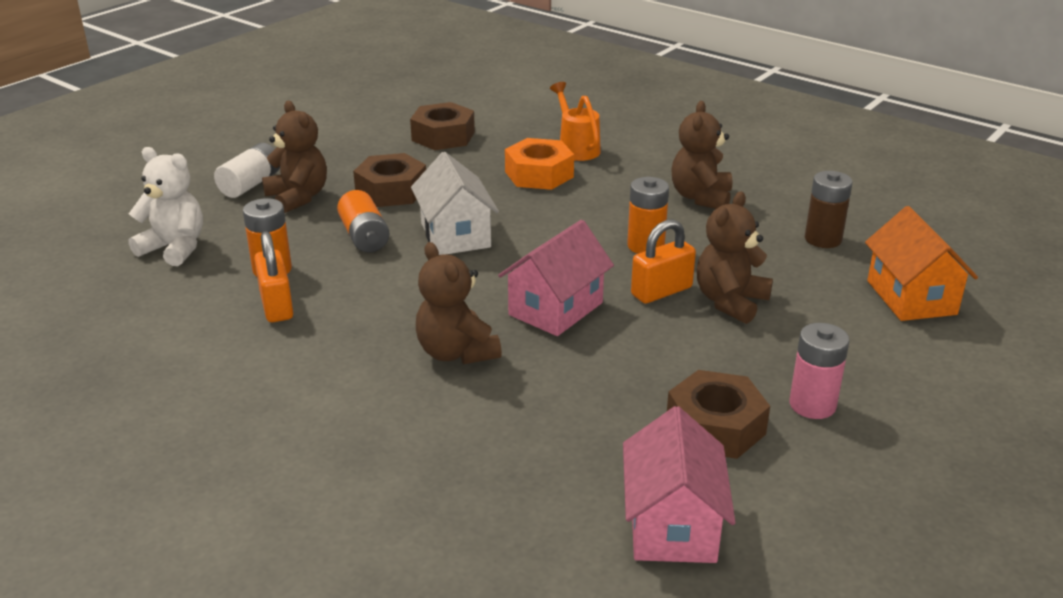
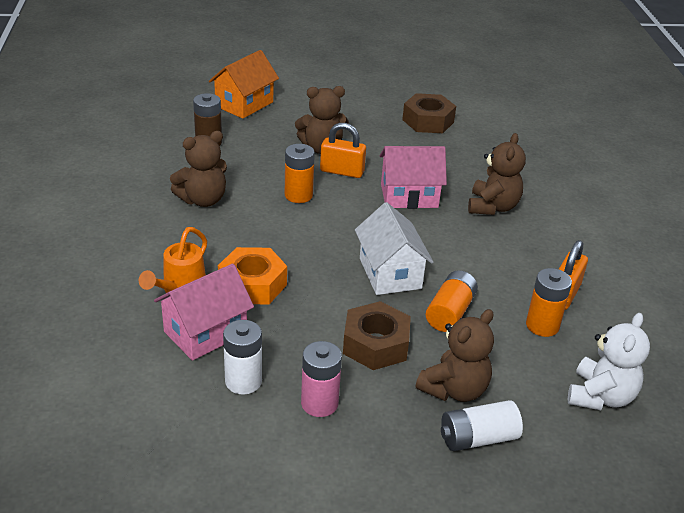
camera: 135 degrees left, 5 degrees up
white teddy bear [128,147,203,266] -> white teddy bear turned 135 degrees counterclockwise [568,313,650,410]
brown teddy bear [262,101,327,213] -> brown teddy bear turned 150 degrees counterclockwise [416,309,494,402]
brown nut [410,102,475,150] -> white battery [223,320,262,395]
white house [411,152,499,255] -> white house turned 45 degrees counterclockwise [355,202,434,295]
pink house [623,406,736,563] -> pink house moved to [154,264,254,361]
pink battery [789,323,849,419] -> pink battery moved to [301,341,342,417]

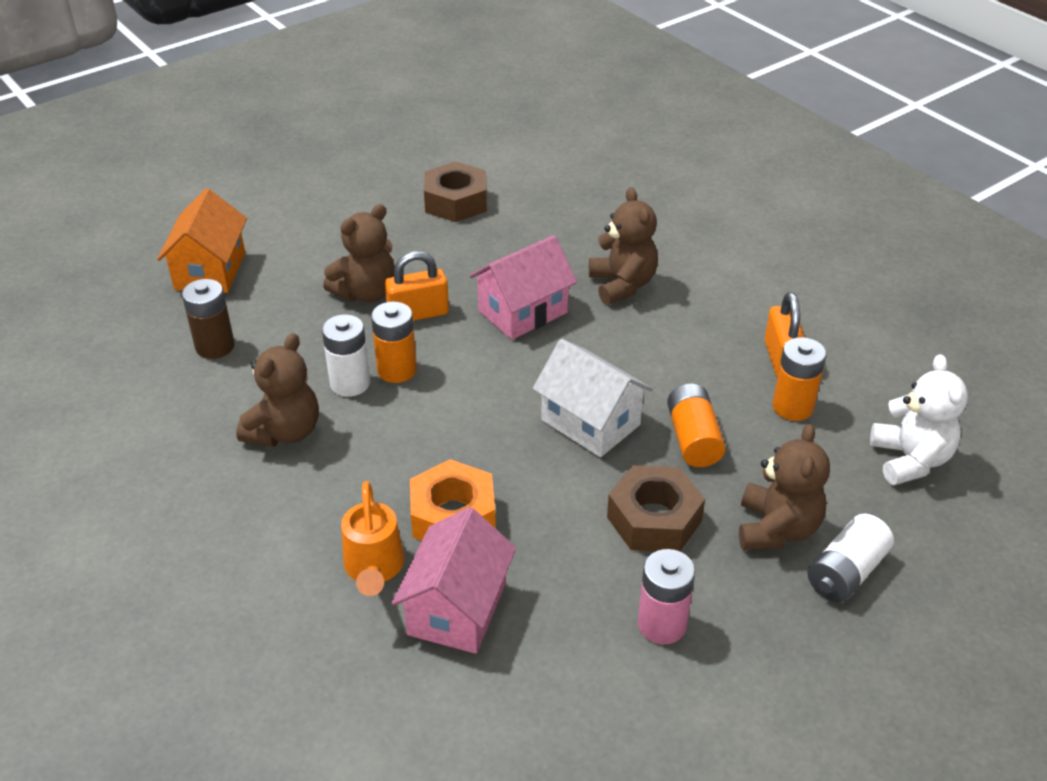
camera: 30 degrees left, 5 degrees up
white battery [223,320,262,395] -> white battery moved to [322,314,370,397]

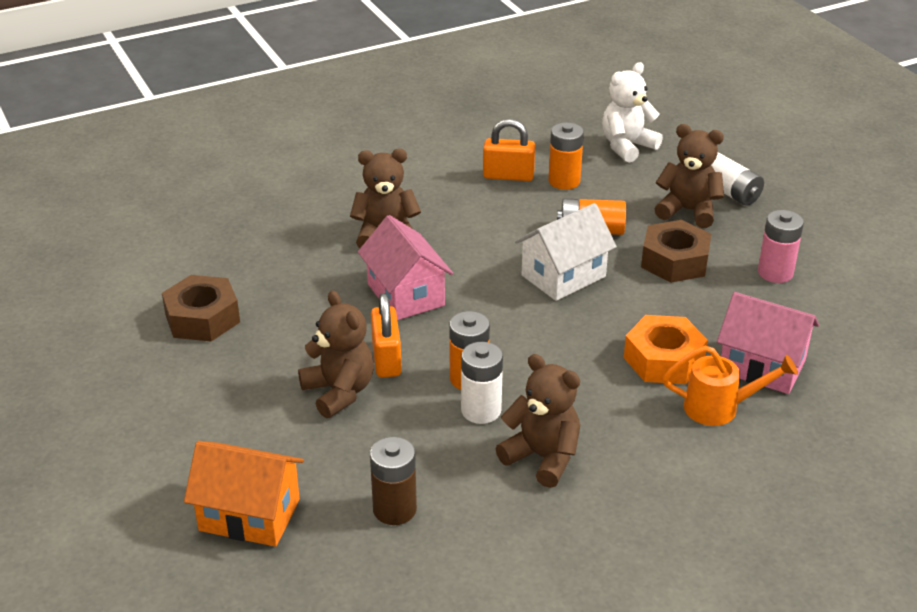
camera: 80 degrees left, 5 degrees down
white teddy bear [870,354,968,485] -> white teddy bear turned 45 degrees counterclockwise [602,62,663,163]

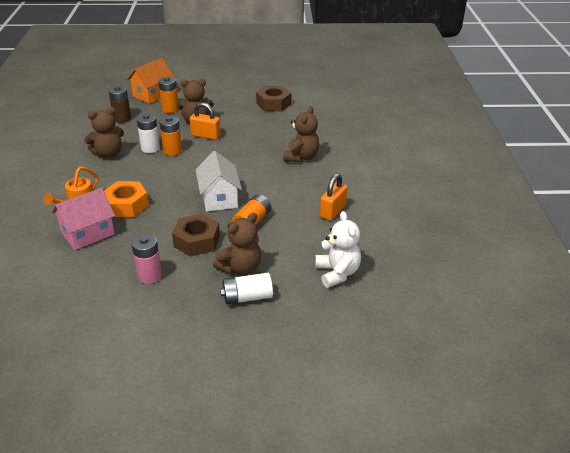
camera: 115 degrees right, 0 degrees up
pink house [358,215,453,320] -> none
orange battery [548,123,584,190] -> orange battery moved to [158,77,178,113]

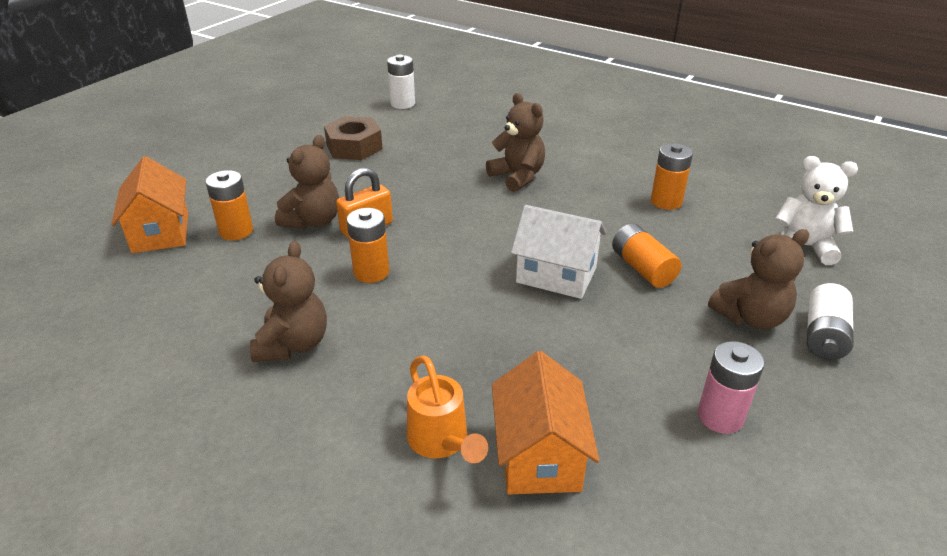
camera: 55 degrees left, 0 degrees up
pink house [52,188,115,250] -> orange house [492,351,599,494]
orange nut [104,181,149,217] -> none
brown battery [108,86,131,123] -> none
white battery [137,114,160,153] -> white battery moved to [387,55,415,109]
brown nut [172,214,220,257] -> none
brown teddy bear [213,213,261,275] -> brown teddy bear turned 75 degrees clockwise [708,229,809,329]
orange padlock [320,174,348,221] -> orange battery [651,143,693,210]

